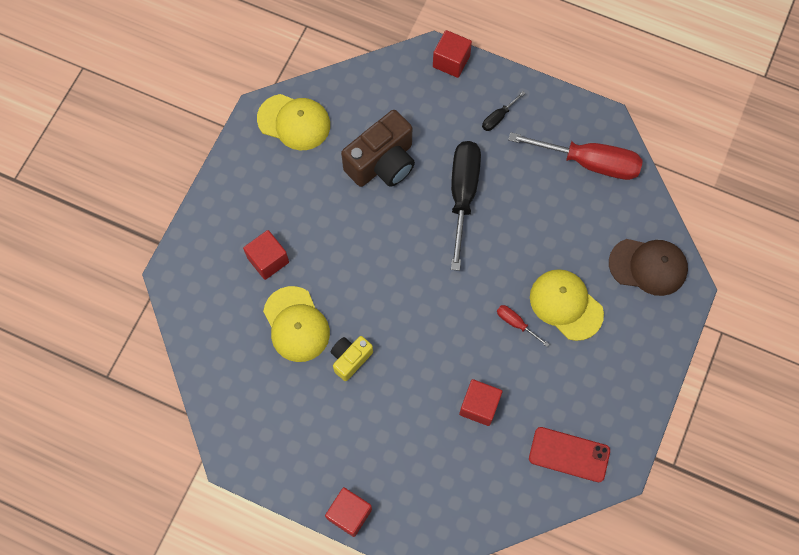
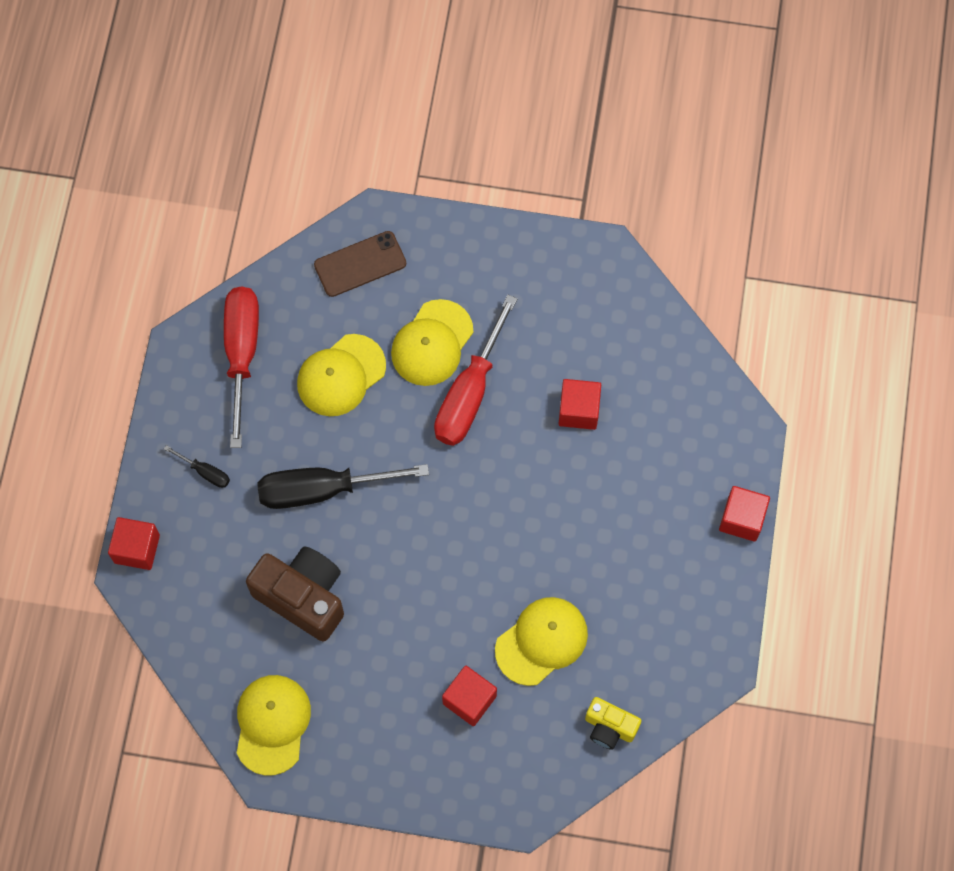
camera: 105 degrees left, 0 degrees up
yellow camera [331,336,373,381] -> yellow camera moved to [585,697,641,750]
red screwdriver [497,305,549,347] -> red screwdriver [434,295,517,446], size x2.28
red phone [529,427,610,482] -> none
brown cap [609,239,688,296] -> brown phone [314,231,406,297]
none -> yellow cap [297,334,386,416]

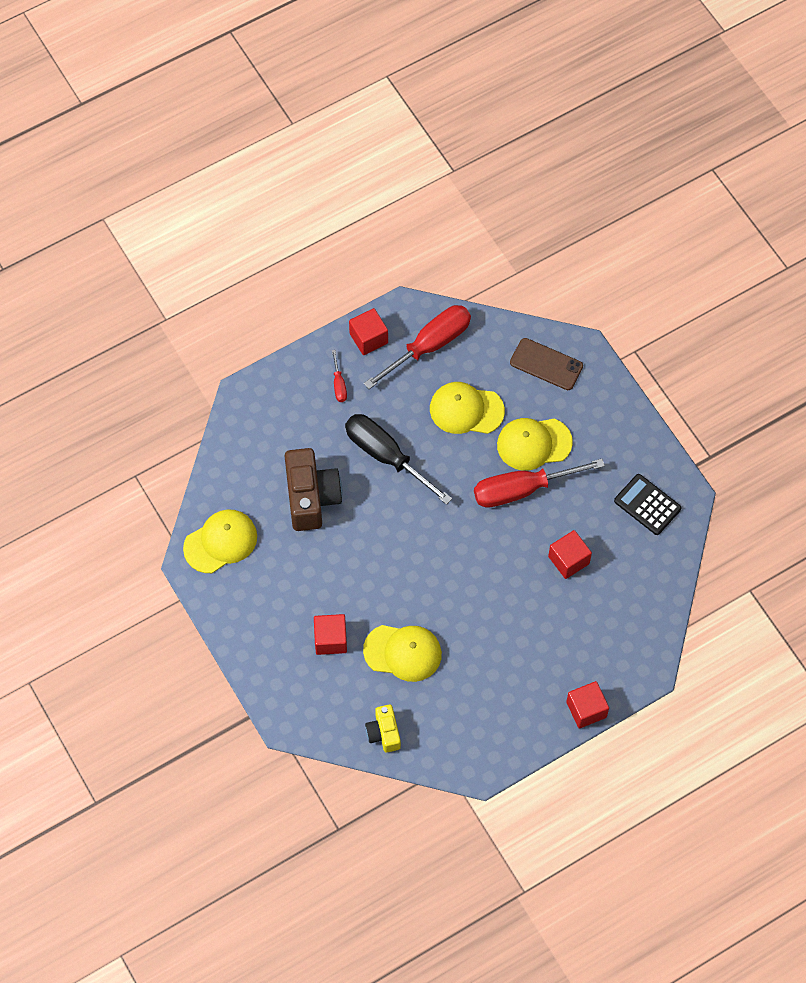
camera: 50 degrees right, 5 degrees down
red cube [108,517,160,570] -> red cube moved to [349,308,388,355]
black screwdriver [164,445,230,488] -> red screwdriver [332,350,347,402]
none -> black calculator [614,474,682,535]

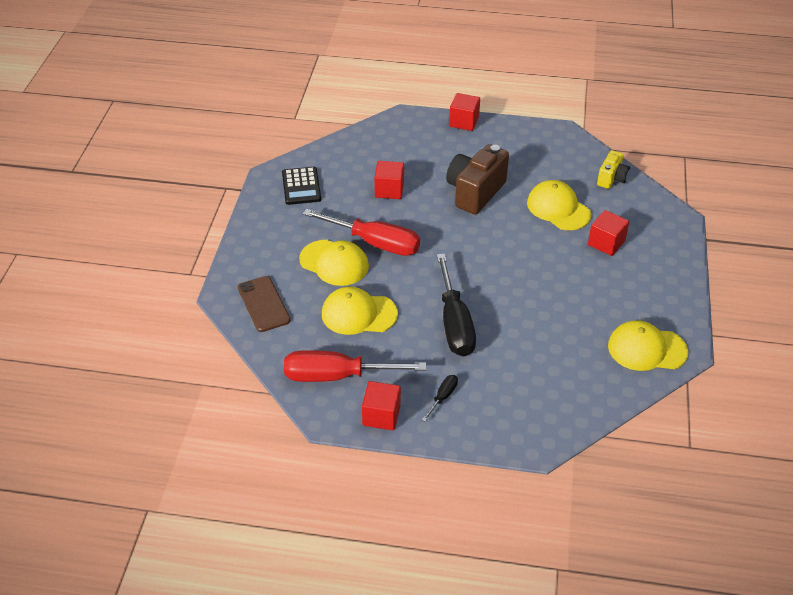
camera: 140 degrees left, 20 degrees down
brown camera [285,448,342,531] -> brown camera moved to [446,144,509,215]
red screwdriver [332,350,347,402] -> black screwdriver [422,375,458,422]
yellow cap [430,382,505,434] -> yellow cap turned 135 degrees clockwise [322,286,398,335]

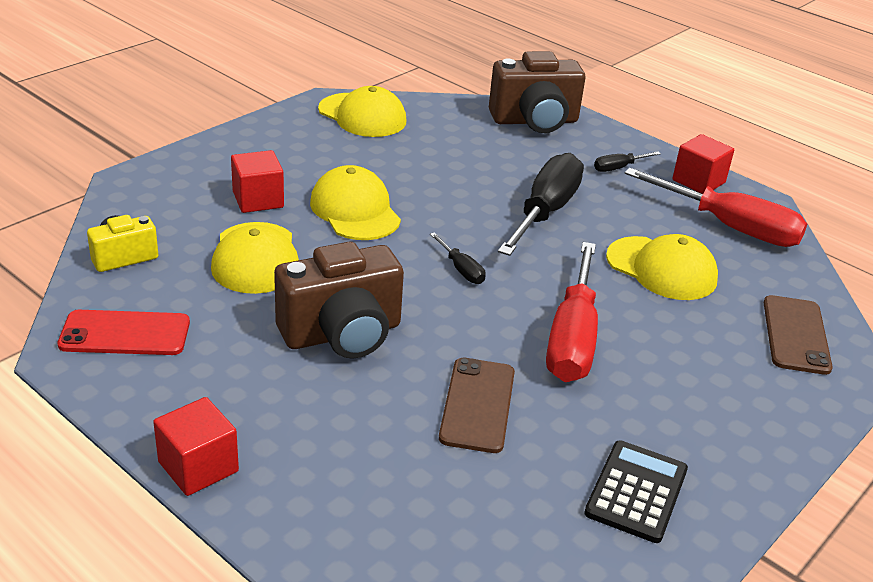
camera: 150 degrees left, 10 degrees down
yellow cap [299,240,369,286] -> yellow cap moved to [310,165,401,240]
red screwdriver [303,209,420,256] -> red screwdriver turned 135 degrees counterclockwise [546,242,598,382]
red cube [374,161,404,199] -> brown phone [439,358,515,453]
none -> red phone [57,310,190,355]
none -> black screwdriver [430,232,485,284]
none -> brown camera [489,51,586,133]

